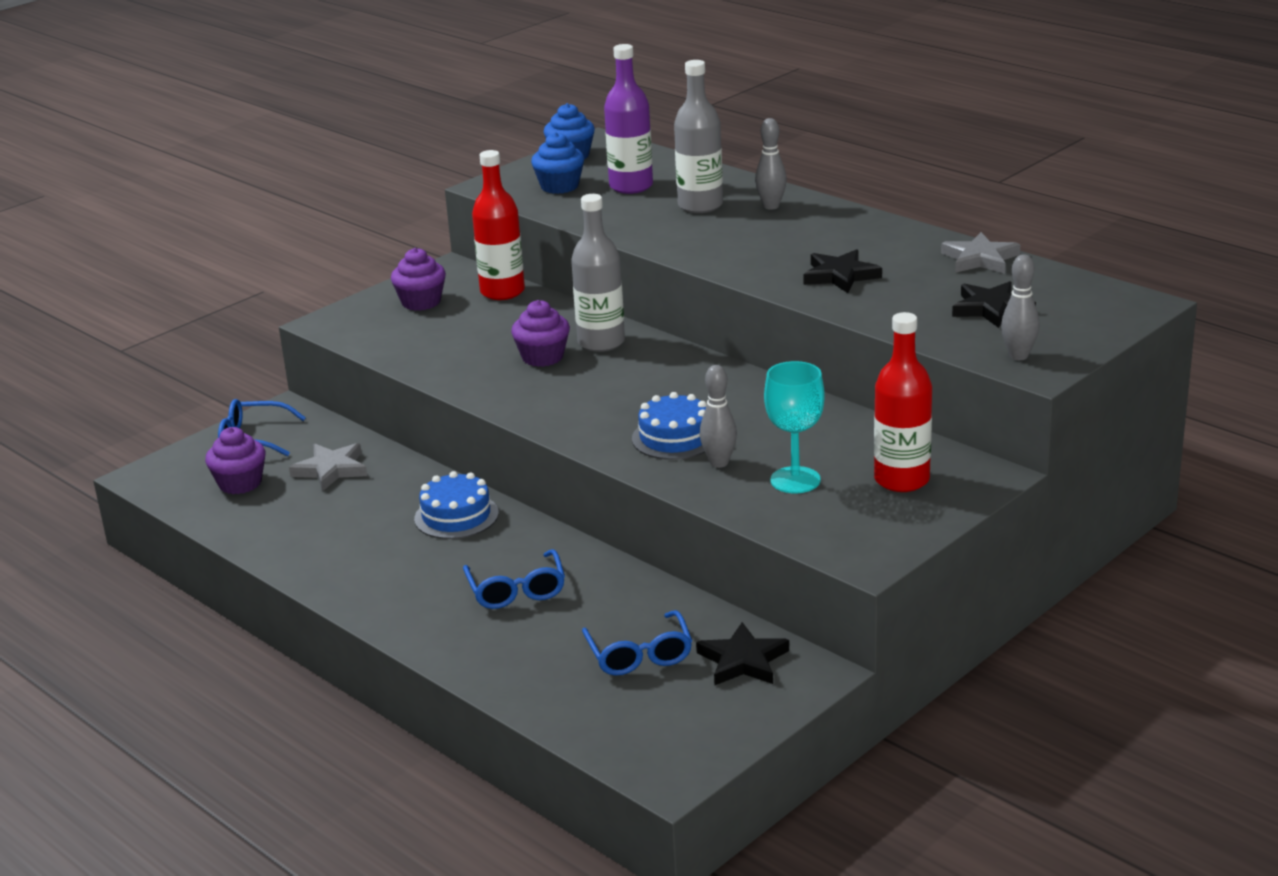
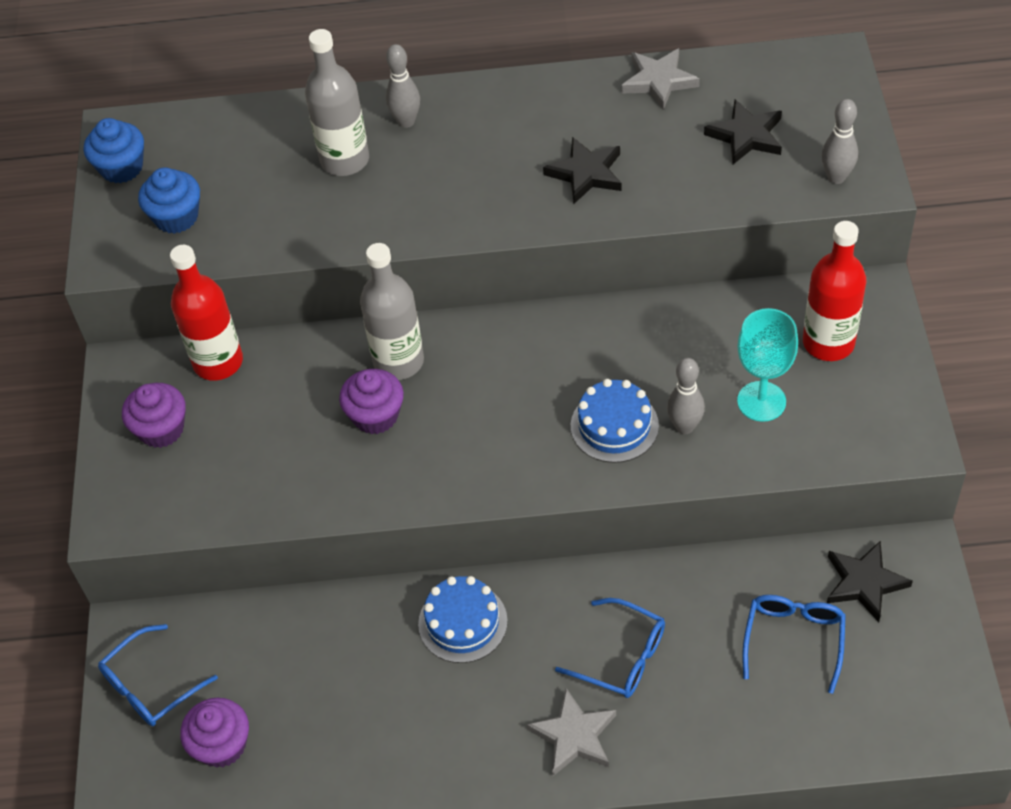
camera: 45 degrees left, 25 degrees up
grey star [289,443,367,491] -> grey star moved to [526,688,616,776]
blue glasses [582,610,692,676] -> blue glasses turned 105 degrees counterclockwise [742,595,846,694]
purple bottle [604,44,653,194] -> none

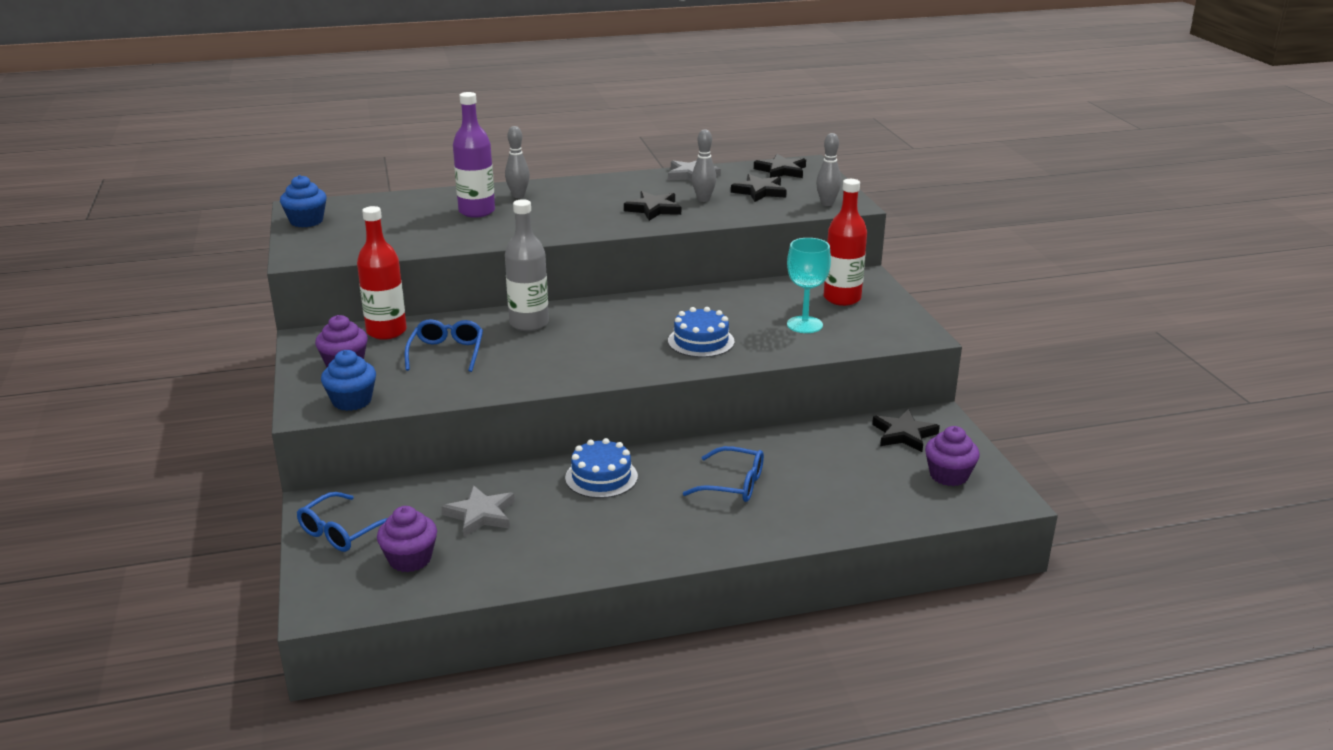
camera: 15 degrees left, 25 degrees down
blue cupcake [138,167,200,234] -> blue cupcake moved to [321,350,376,411]
grey bottle [305,29,369,176] -> purple bottle [453,92,495,218]
purple cupcake [339,369,404,434] -> purple cupcake moved to [925,426,980,486]
grey star [526,688,616,776] -> grey star moved to [441,485,515,537]
grey bowling pin [667,358,705,434] -> grey bowling pin moved to [692,129,717,202]
blue glasses [742,595,846,694] -> blue glasses moved to [405,319,483,372]
none -> black star [754,154,806,178]

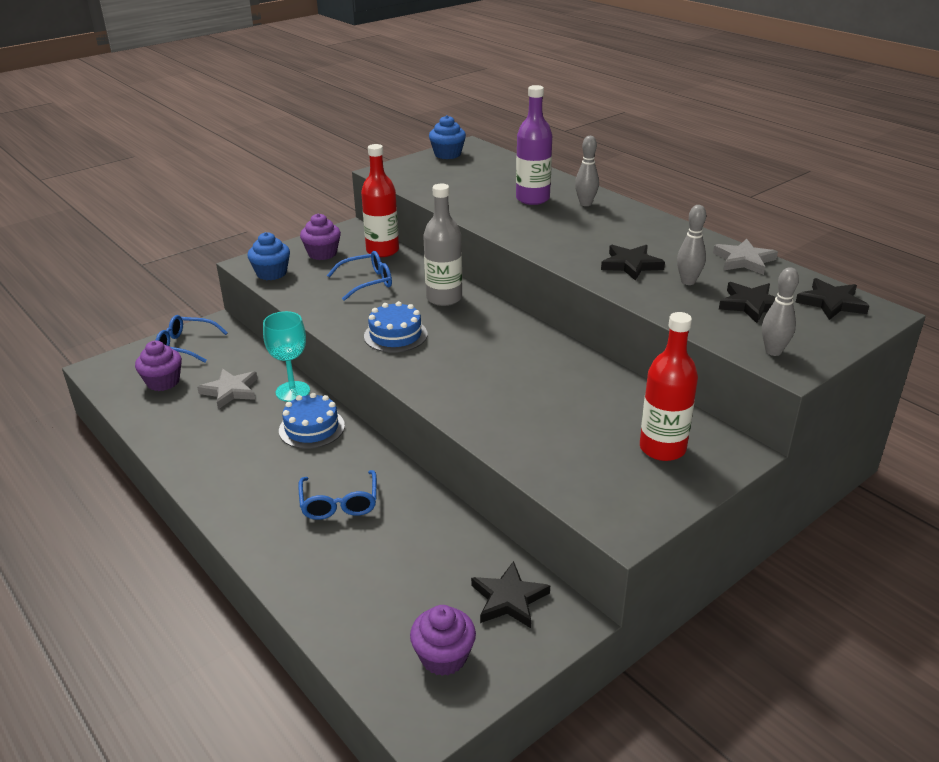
camera: 65 degrees right, 5 degrees up
blue cake [668,307,735,357] -> blue cake moved to [364,301,427,353]
turquoise goblet [787,238,831,333] -> turquoise goblet moved to [263,311,310,402]

